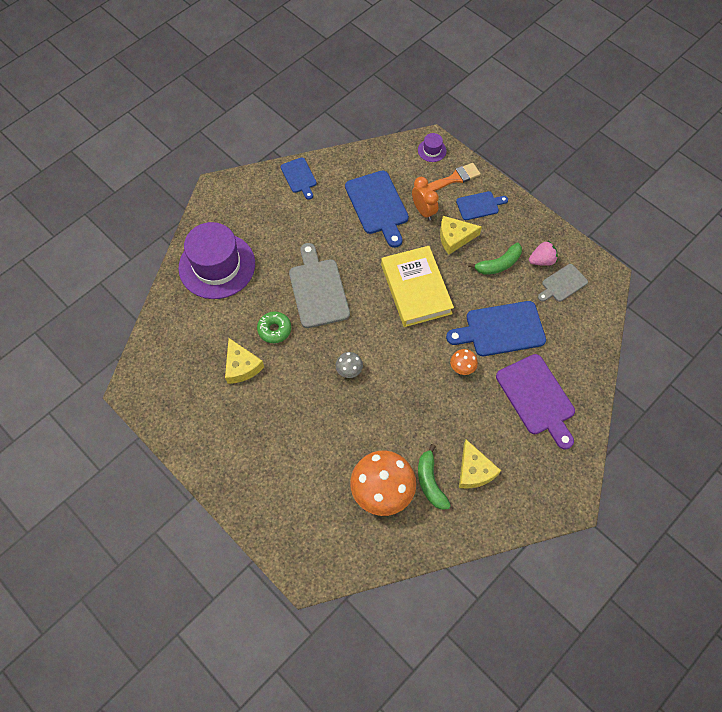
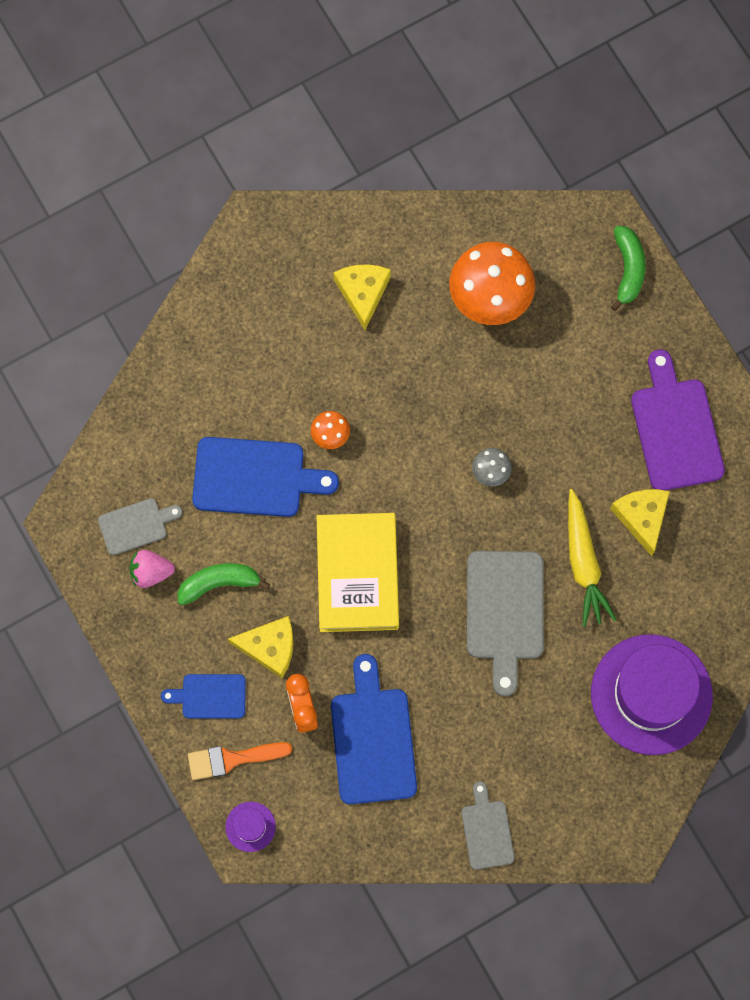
camera: 165 degrees left, 10 degrees up
green donut [257,311,291,343] -> yellow carrot [568,489,617,627]
blue cutting board [281,157,317,200] -> grey cutting board [462,781,515,870]
green banana [418,444,451,510] -> green banana moved to [611,226,646,311]
purple cutting board [496,354,575,450] -> purple cutting board moved to [631,350,725,491]

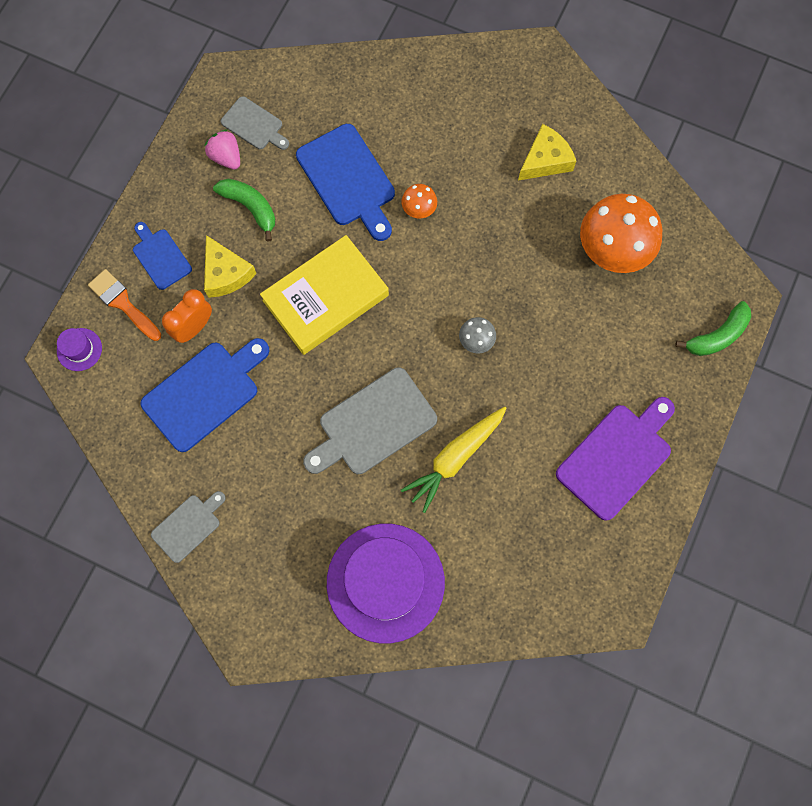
camera: 55 degrees right, 0 degrees up
yellow cheese [610,489,670,556] -> none

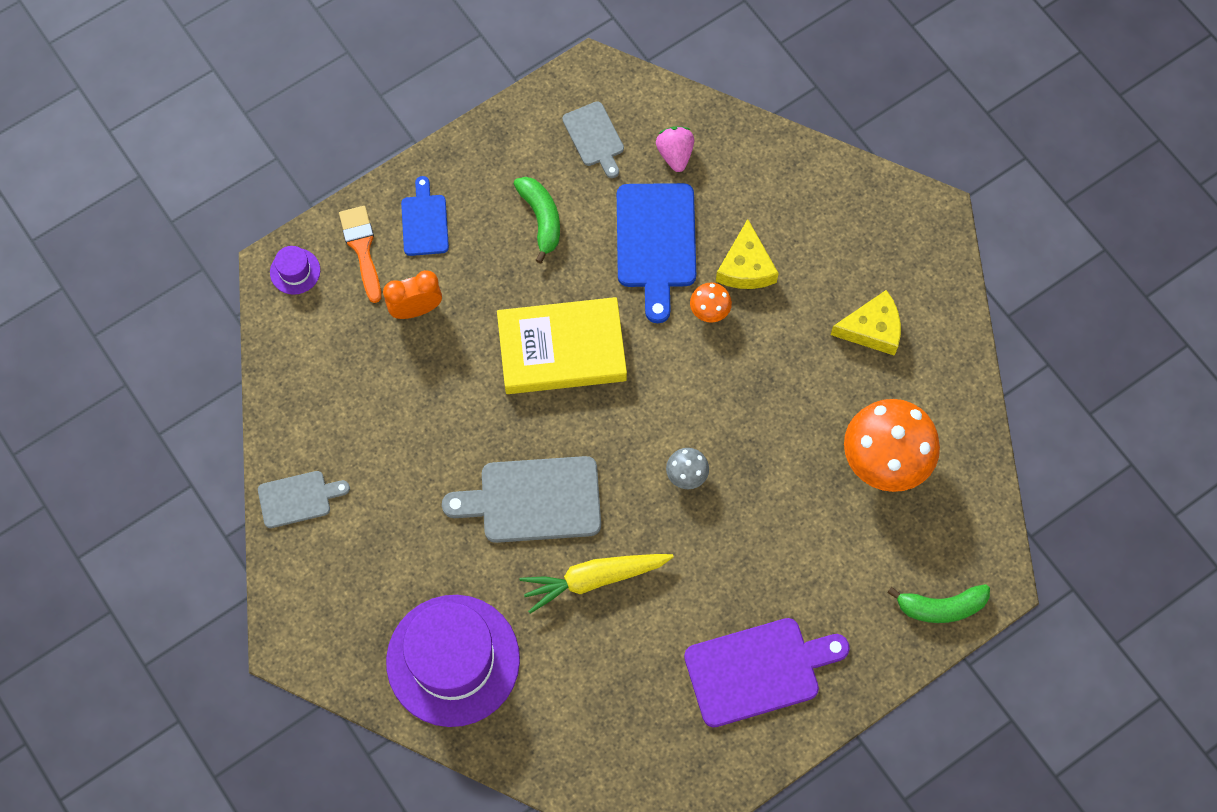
camera: 30 degrees right, 5 degrees down
blue cutting board [140,338,269,452] -> none
yellow cheese [204,235,257,298] -> yellow cheese moved to [716,219,779,289]
pink strawberry [205,129,240,170] -> pink strawberry moved to [656,126,694,172]

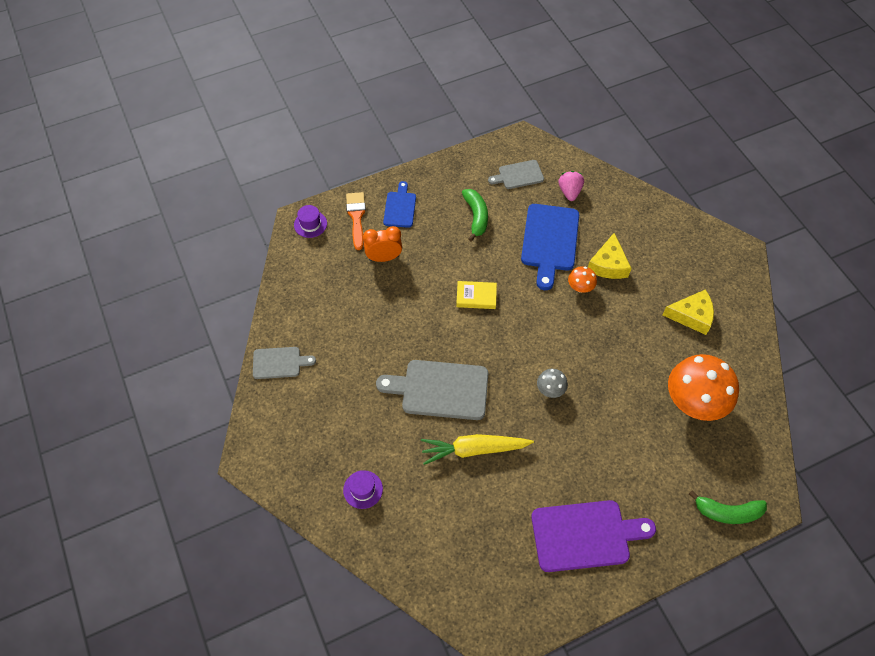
camera: 10 degrees right, 10 degrees down
purple hat [386,595,520,727] -> purple hat [343,470,383,509], size x0.41
yellow book [497,297,627,394] -> yellow book [456,281,497,309], size x0.48
grey cutting board [562,101,624,178] -> grey cutting board turned 90 degrees clockwise [488,160,544,189]

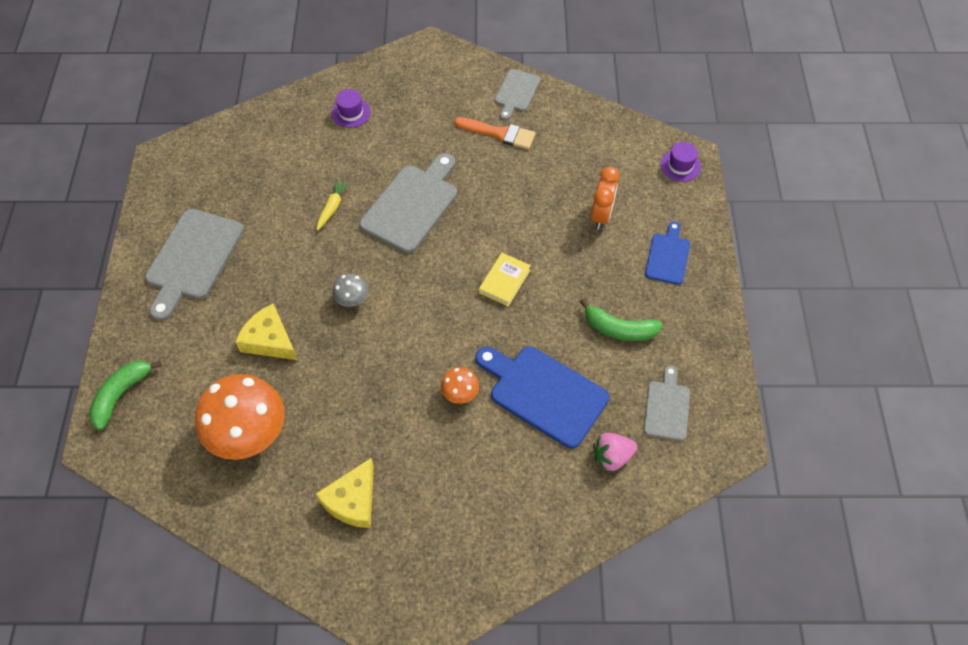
camera: 115 degrees right, 0 degrees up
orange brush [346,192,366,250] -> orange brush moved to [455,117,535,149]
blue cutting board [383,181,416,228] -> blue cutting board turned 105 degrees counterclockwise [645,221,690,285]
yellow carrot [421,434,534,465] -> yellow carrot [317,179,351,231], size x0.54
purple cutting board [531,500,656,572] -> grey cutting board [145,209,244,321]
pink strawberry [559,171,584,201] -> pink strawberry turned 135 degrees clockwise [593,433,637,472]
yellow cheese [588,233,632,279] -> yellow cheese moved to [235,303,298,360]

